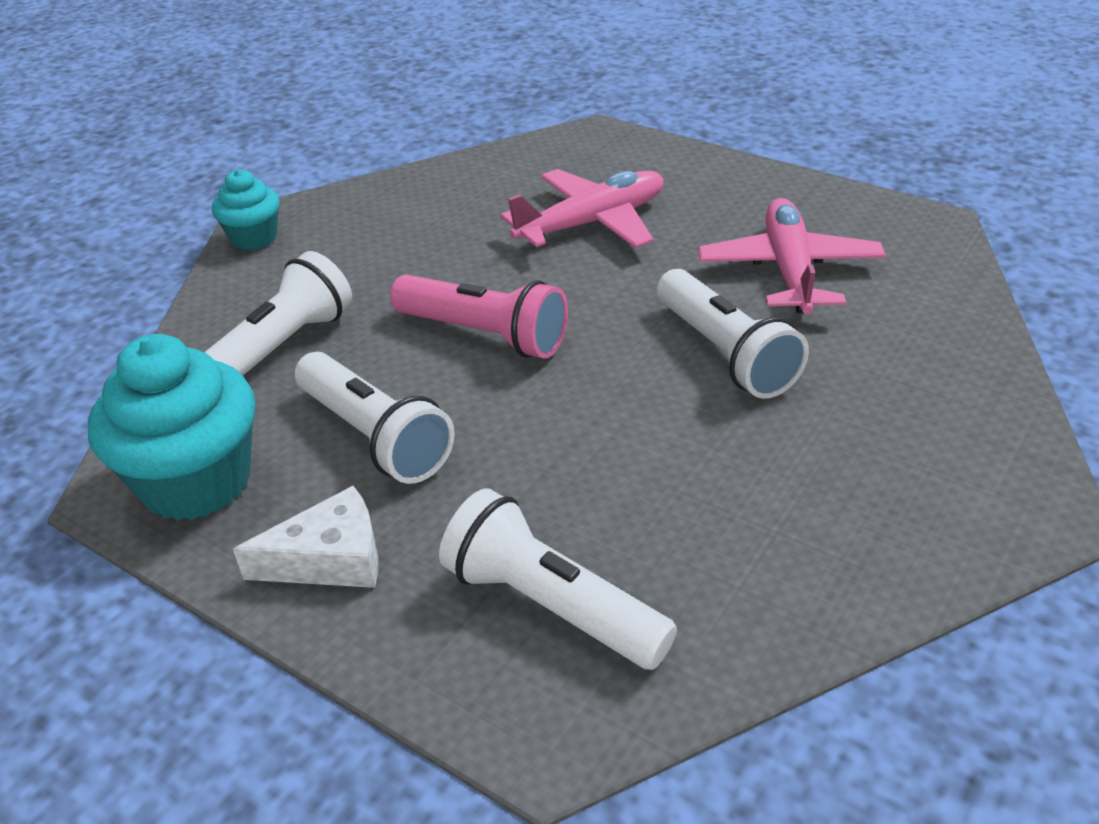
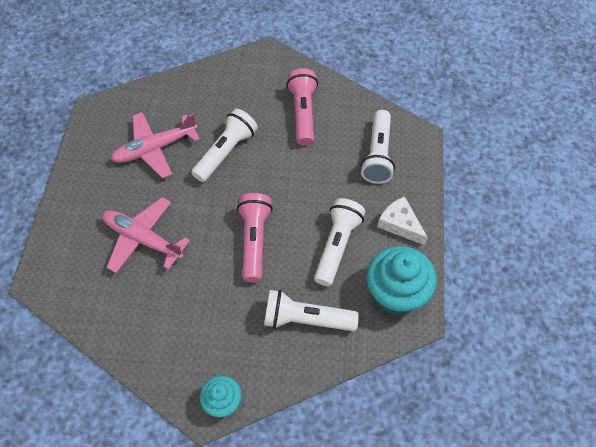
camera: 120 degrees left, 20 degrees up
none -> pink flashlight [286,68,318,146]

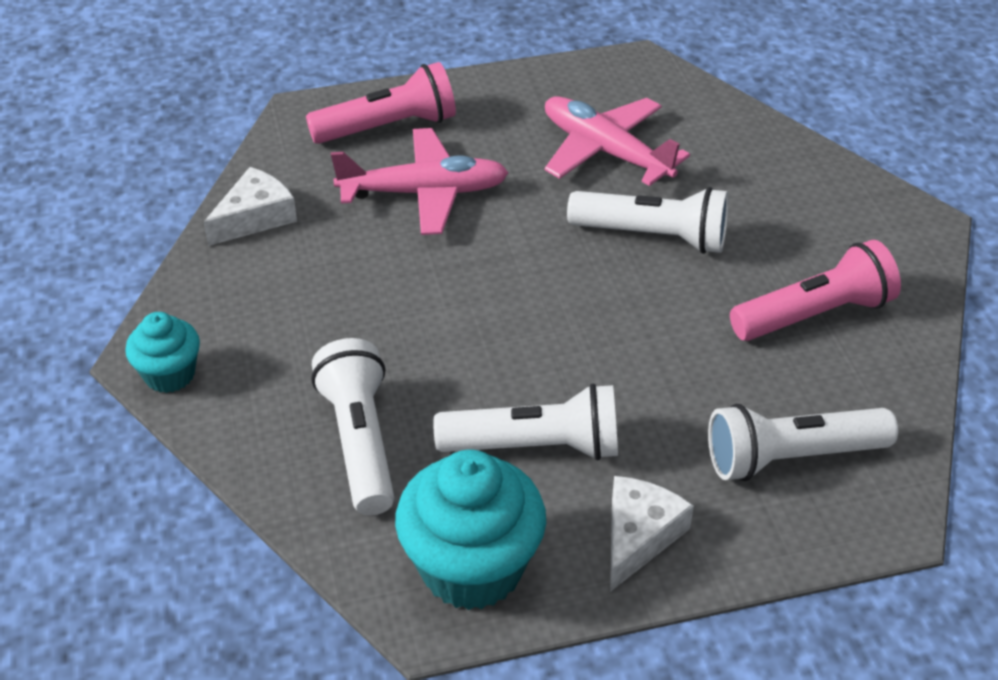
camera: 70 degrees right, 15 degrees down
pink plane [102,197,190,273] -> pink plane turned 75 degrees clockwise [331,128,509,235]
pink flashlight [237,193,273,282] -> pink flashlight moved to [306,62,456,144]
none -> white cheese [204,167,297,246]

